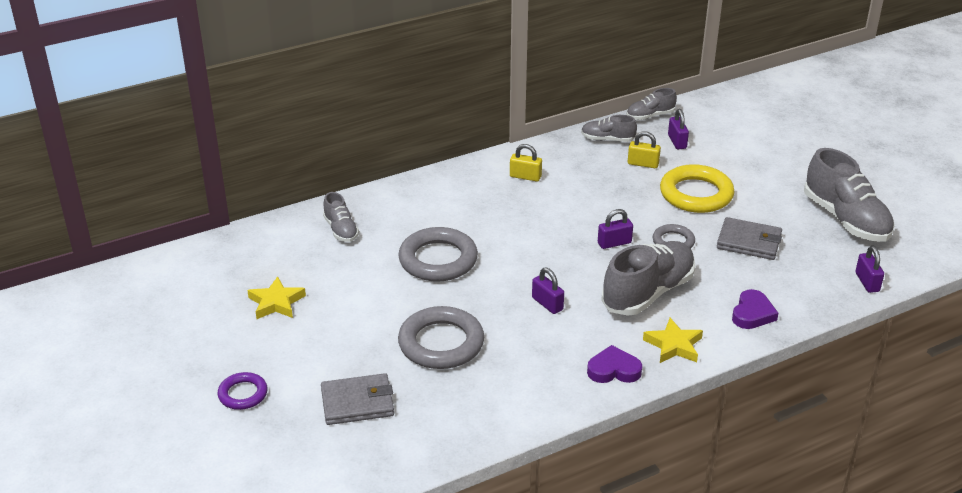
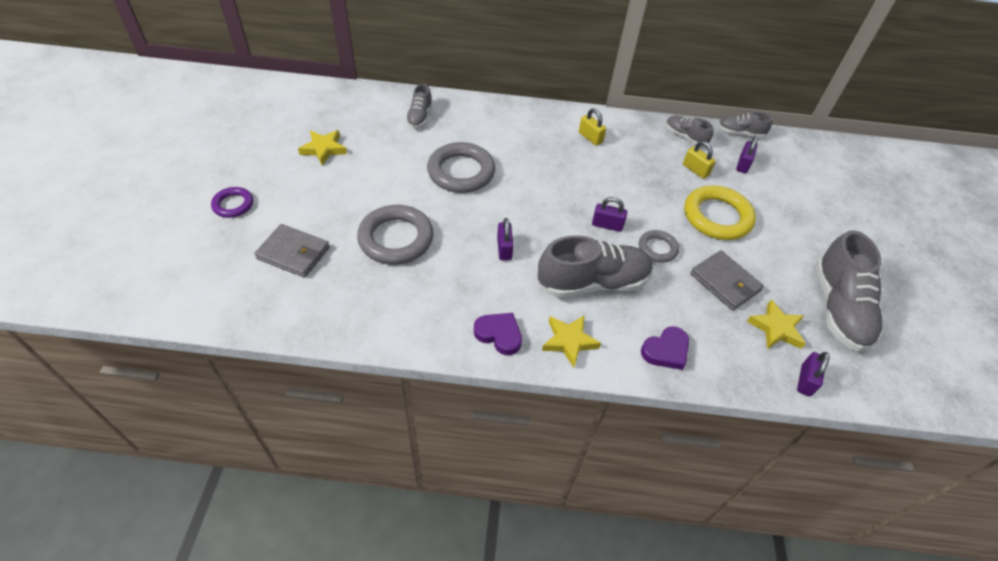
camera: 30 degrees right, 15 degrees up
none -> yellow star [747,300,806,349]

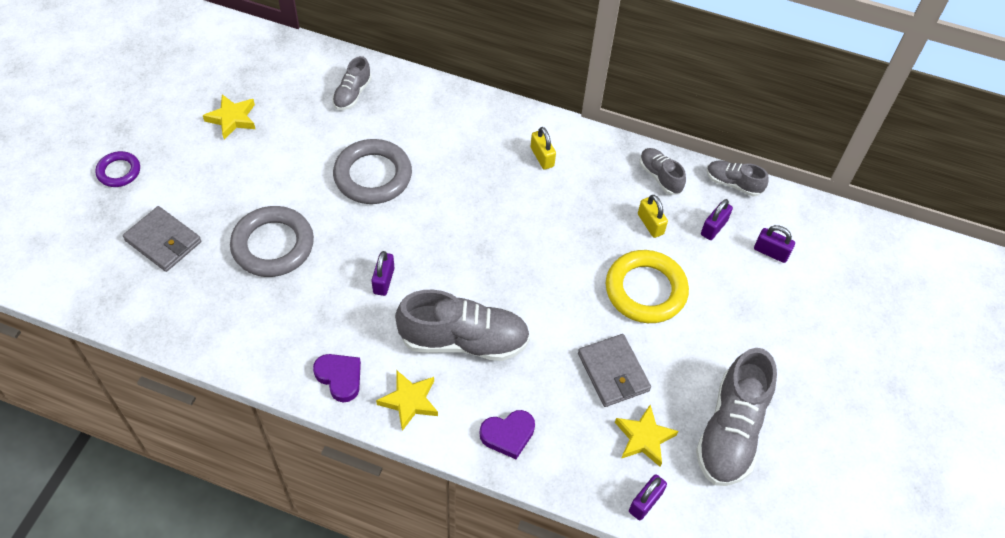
camera: 15 degrees right, 5 degrees up
purple padlock [592,197,627,232] -> purple padlock moved to [754,225,795,263]
grey ring [639,230,679,263] -> none

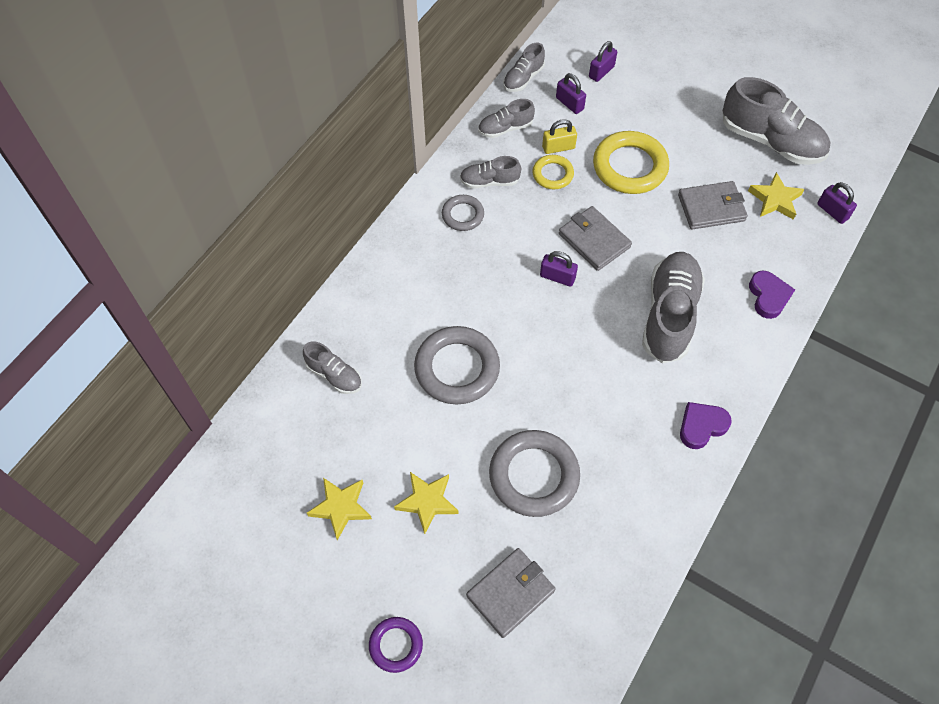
camera: 75 degrees left, 5 degrees up
purple padlock [372,251,395,296] -> purple padlock moved to [540,251,578,287]
yellow star [376,371,438,431] -> yellow star moved to [394,472,458,534]
yellow padlock [531,127,556,170] -> grey ring [442,195,484,231]
none -> grey shoe [460,156,521,189]
none -> yellow ring [533,155,574,189]
none -> grey wallet [559,206,632,271]

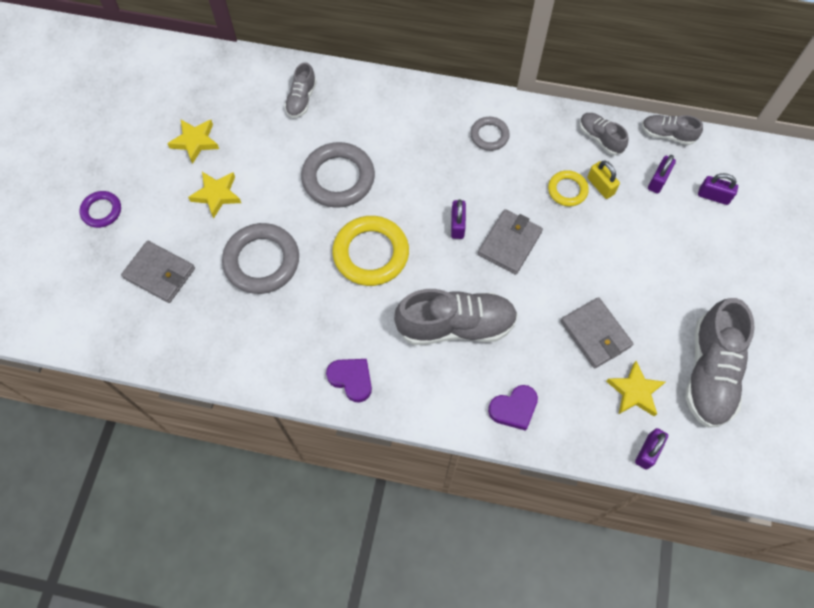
camera: 70 degrees right, 5 degrees up
grey shoe [460,156,521,189] -> none
yellow ring [593,131,669,194] -> yellow ring moved to [332,216,409,286]

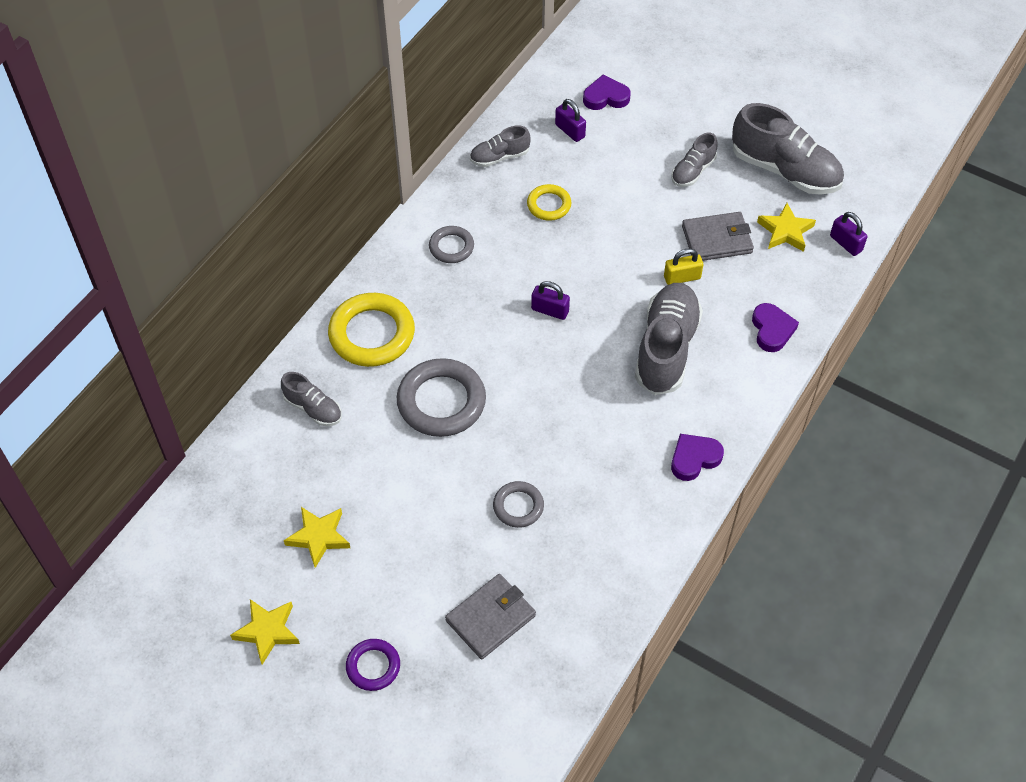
camera: 70 degrees left, 10 degrees down
yellow star [188,172,241,219] -> yellow star moved to [230,599,300,665]
grey ring [222,223,299,294] -> grey ring [493,481,544,528], size x0.55
yellow ring [332,216,409,286] -> yellow ring moved to [328,293,415,367]
grey wallet [478,209,543,275] -> none
yellow padlock [587,161,620,199] -> yellow padlock moved to [664,248,703,285]
grey shoe [642,115,703,145] -> grey shoe moved to [671,133,717,187]
purple padlock [698,173,738,205] -> purple heart [583,75,631,110]

